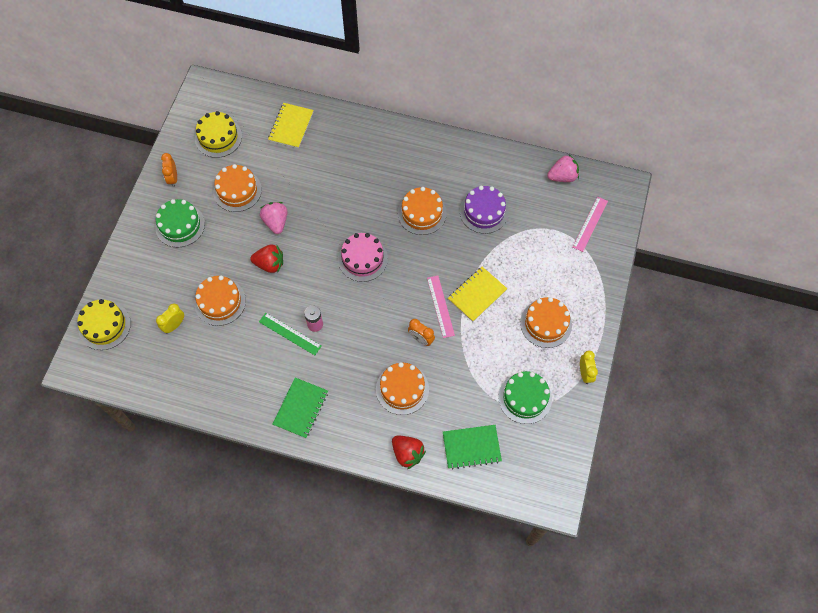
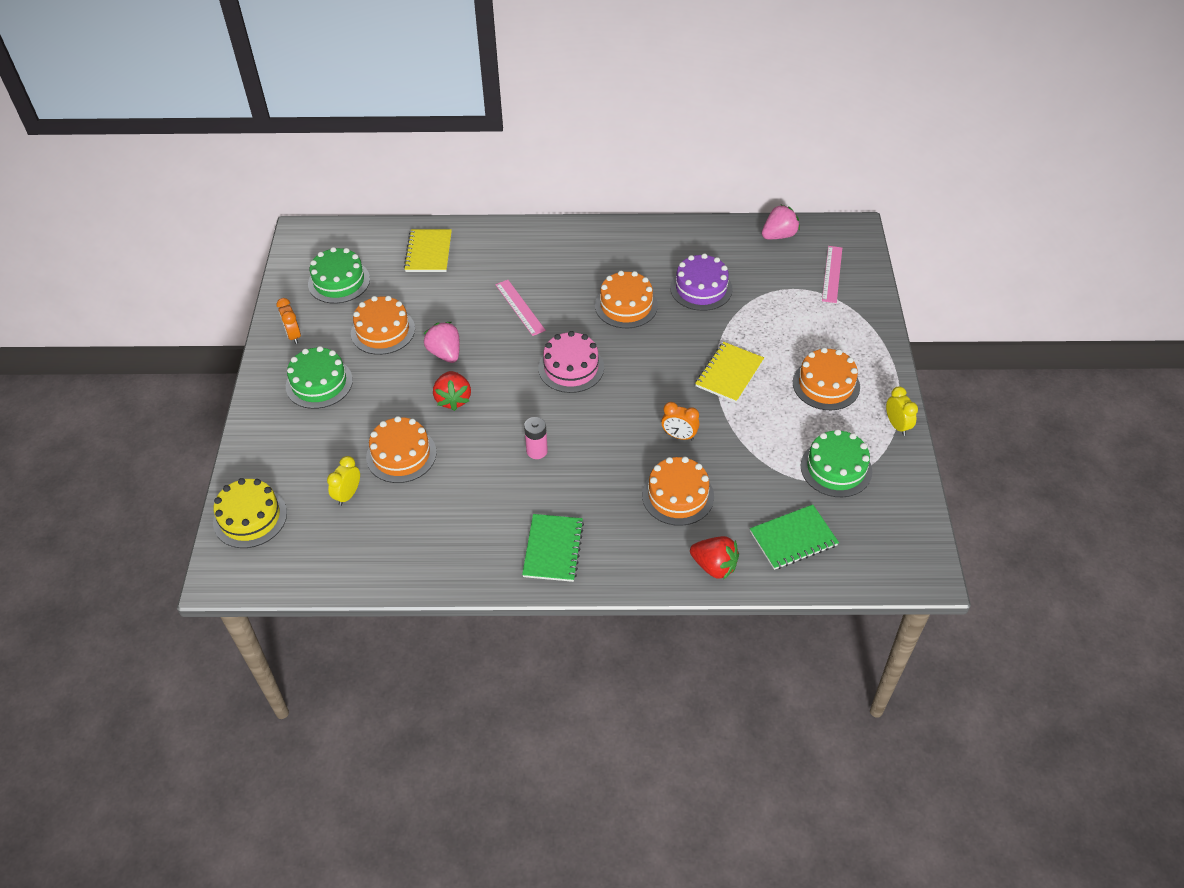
camera: 15 degrees left, 15 degrees down
yellow cake [195,111,242,158] -> green cake [308,247,370,304]
red strawberry [250,245,283,273] -> red strawberry turned 90 degrees clockwise [433,371,471,411]
green ruler [259,313,322,355] -> none
pink ruler [427,275,455,338] -> pink ruler moved to [495,280,546,336]

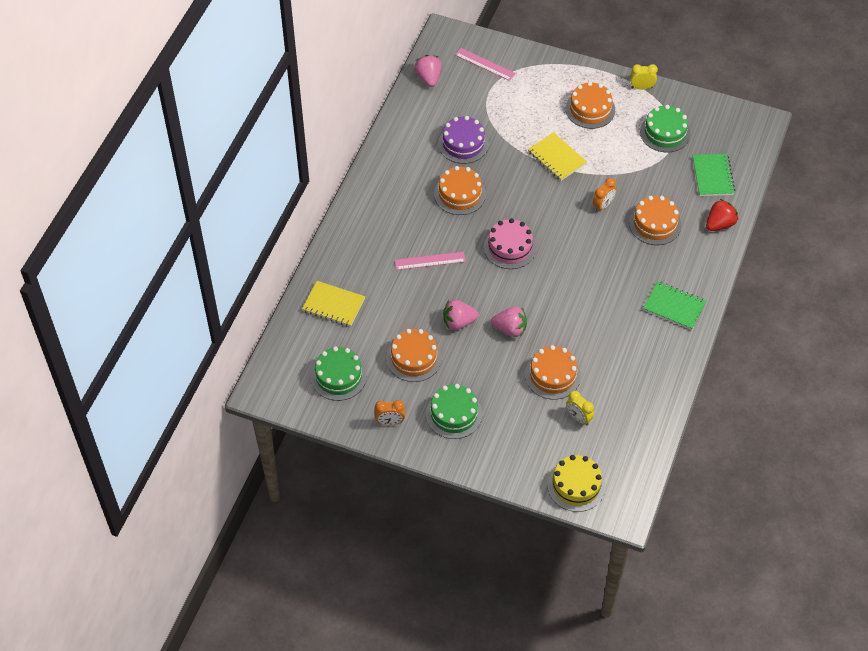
camera: 70 degrees left, 5 degrees up
red strawberry [433,371,471,411] -> pink strawberry [491,306,527,337]
pink battery [524,417,548,459] -> none

